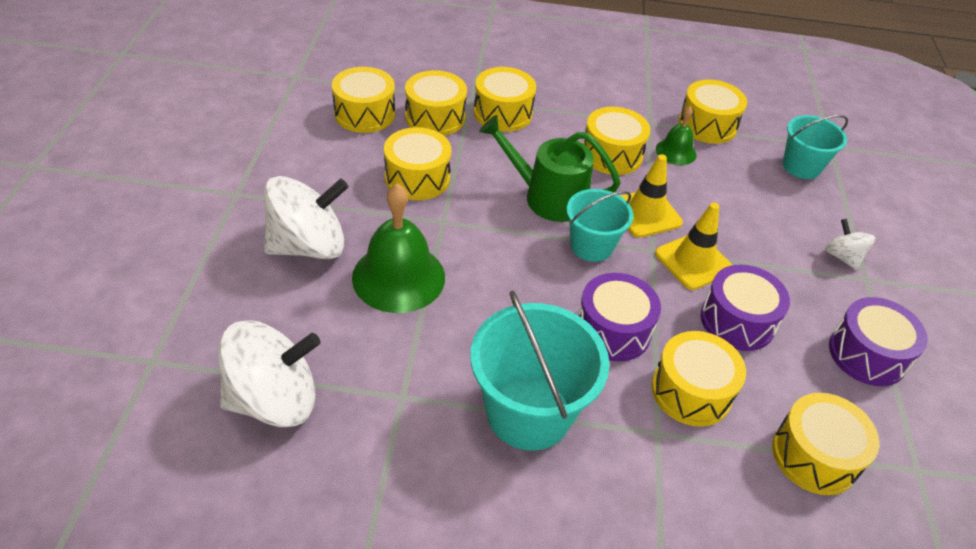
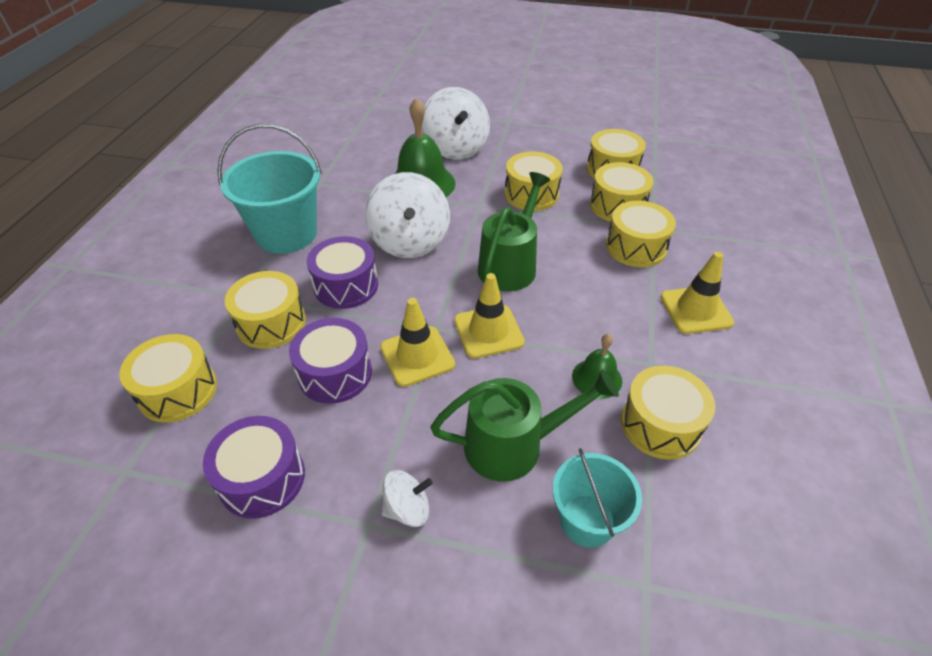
camera: 100 degrees right, 0 degrees up
white spinning top [218,320,321,427] -> white spinning top moved to [365,172,450,258]
turquoise bucket [566,189,633,262] -> none
yellow drum [583,107,650,175] -> none
none -> green watering can [430,370,619,482]
none -> yellow traffic cone [660,252,734,334]

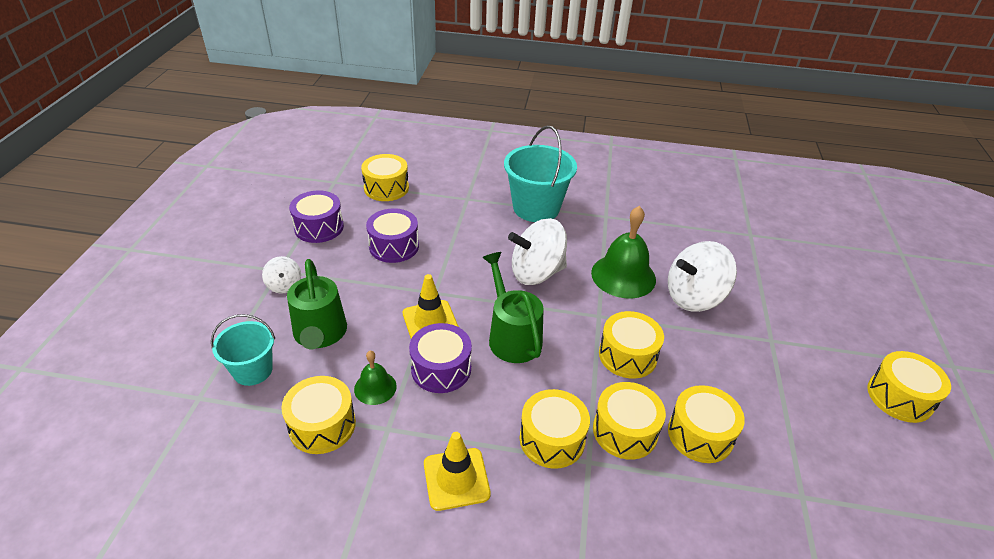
camera: 85 degrees right, 5 degrees down
yellow drum [225,271,306,349] -> yellow drum moved to [867,351,951,423]
purple drum [307,236,378,309] -> purple drum moved to [409,323,472,393]
yellow traffic cone [380,298,455,387] -> none
green watering can [478,172,550,291] -> green watering can turned 135 degrees counterclockwise [482,252,544,363]

